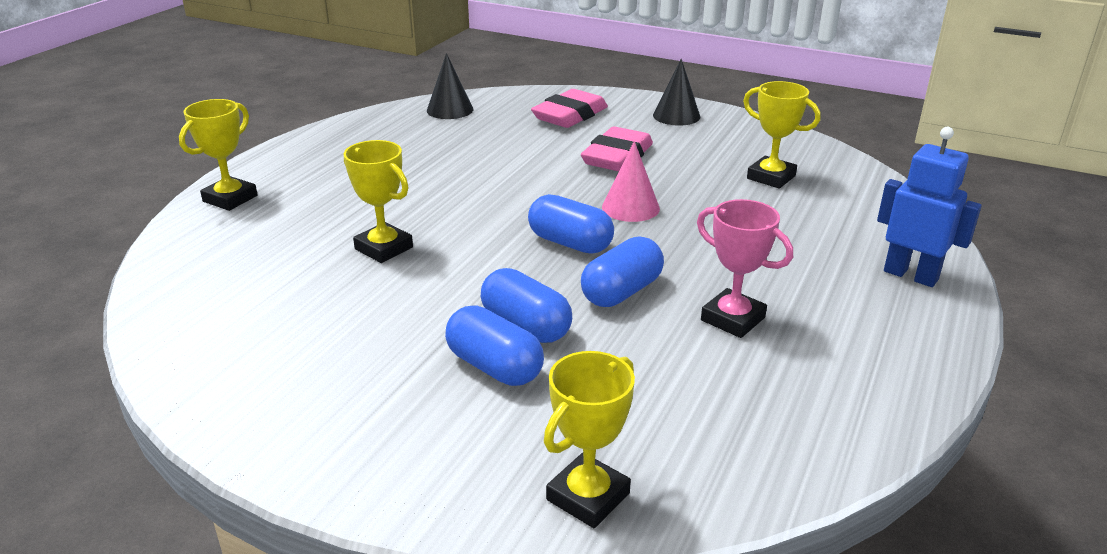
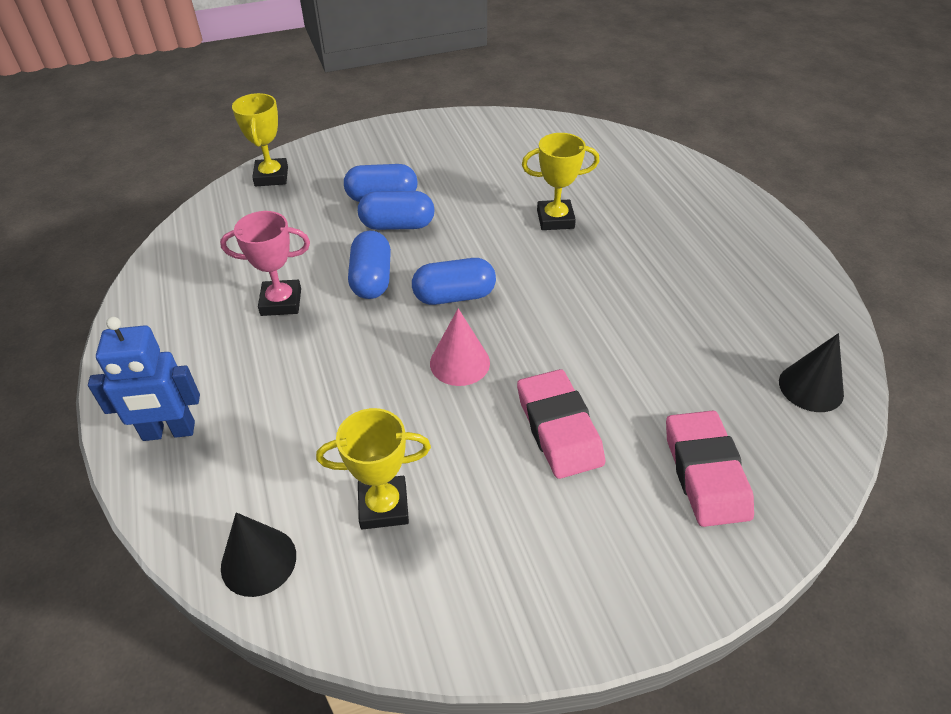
camera: 135 degrees right, 15 degrees up
yellow trophy [179,99,258,211] -> none
black cone [653,59,700,126] -> black cone moved to [221,512,296,597]

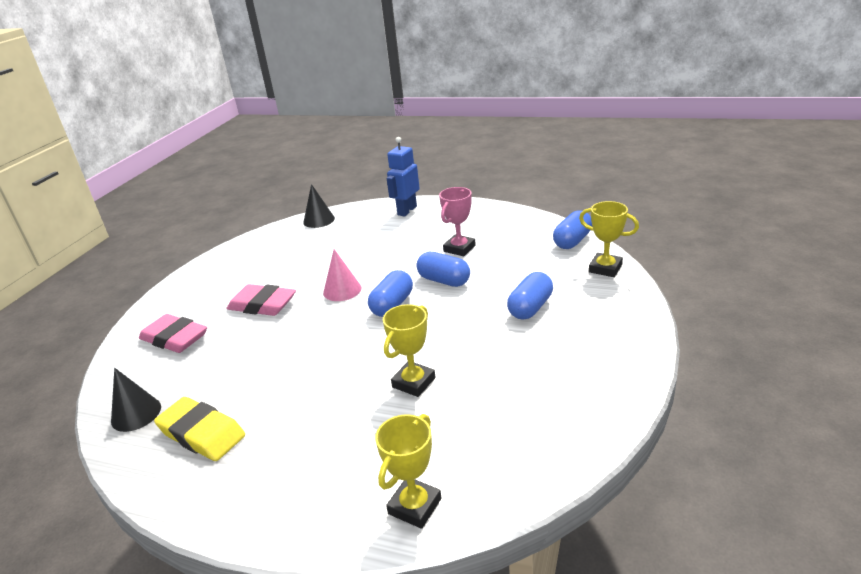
camera: 130 degrees right, 15 degrees down
yellow trophy [316,408,431,530] -> yellow trophy moved to [375,414,441,529]
blue capsule [358,191,435,230] -> blue capsule moved to [553,210,592,249]
none -> yellow eraser [154,397,245,461]

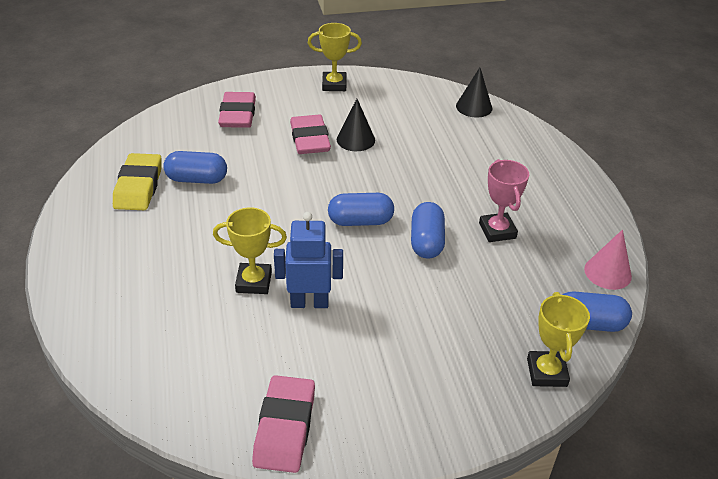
camera: 55 degrees right, 10 degrees up
black cone [111,368,161,432] -> black cone moved to [337,99,375,151]
pink cone [323,249,361,301] -> pink cone moved to [584,229,632,290]
yellow trophy [375,414,441,529] -> yellow trophy moved to [308,23,362,91]
blue robot [387,137,420,217] -> blue robot moved to [274,212,343,308]
pink trophy [439,187,476,256] -> pink trophy turned 75 degrees clockwise [479,159,529,242]
blue capsule [507,272,553,320] -> blue capsule moved to [163,151,227,184]
none -> pink eraser [252,375,315,473]

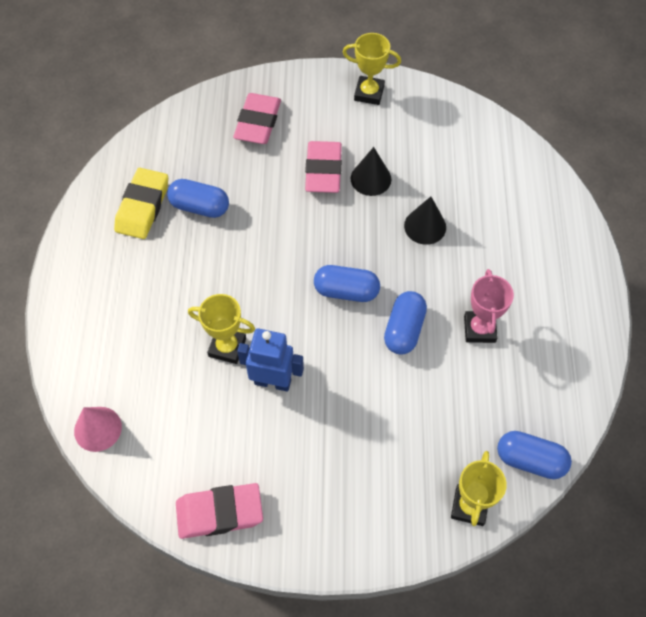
camera: 15 degrees right, 20 degrees up
pink eraser [252,375,315,473] -> pink eraser turned 60 degrees clockwise [176,483,263,539]
black cone [456,67,492,117] -> black cone moved to [404,196,446,245]
pink cone [584,229,632,290] -> pink cone moved to [74,407,122,452]

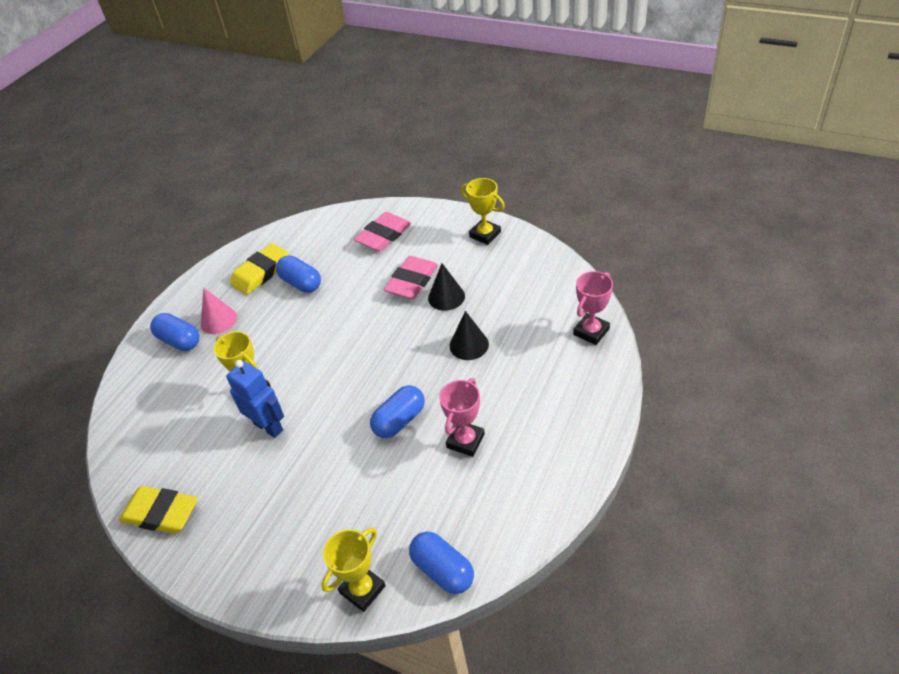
camera: 30 degrees right, 15 degrees down
pink cone [74,407,122,452] -> pink cone moved to [201,288,237,334]
pink eraser [176,483,263,539] -> yellow eraser [119,486,198,534]
blue capsule [314,265,380,302] -> blue capsule moved to [150,313,199,351]
none -> pink trophy [573,271,613,345]

